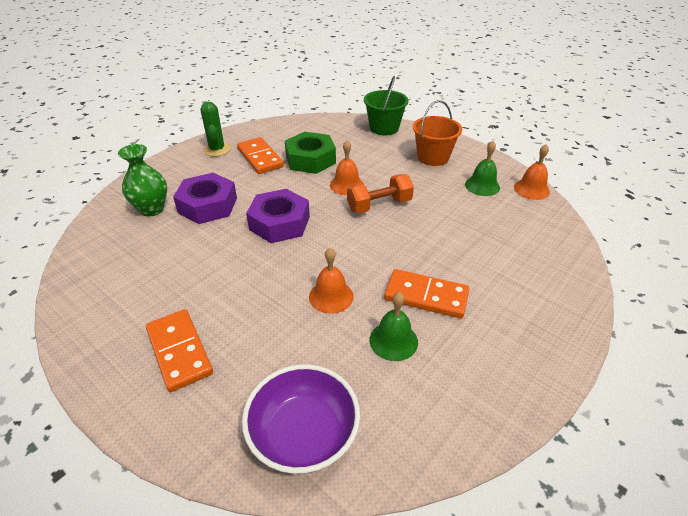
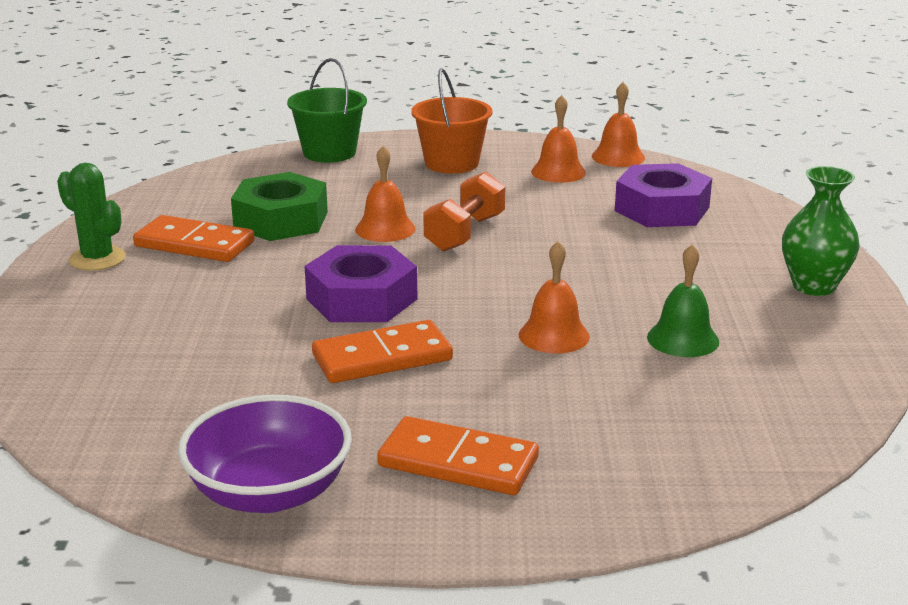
camera: 40 degrees left, 15 degrees down
green vase [118,144,167,216] -> green vase moved to [782,166,859,296]
purple nut [173,173,237,224] -> purple nut moved to [615,163,712,227]
purple bowl [242,364,360,474] -> purple bowl moved to [178,395,352,513]
orange domino [384,269,469,318] -> orange domino moved to [312,320,453,383]
green bell [465,141,500,196] -> orange bell [531,95,586,183]

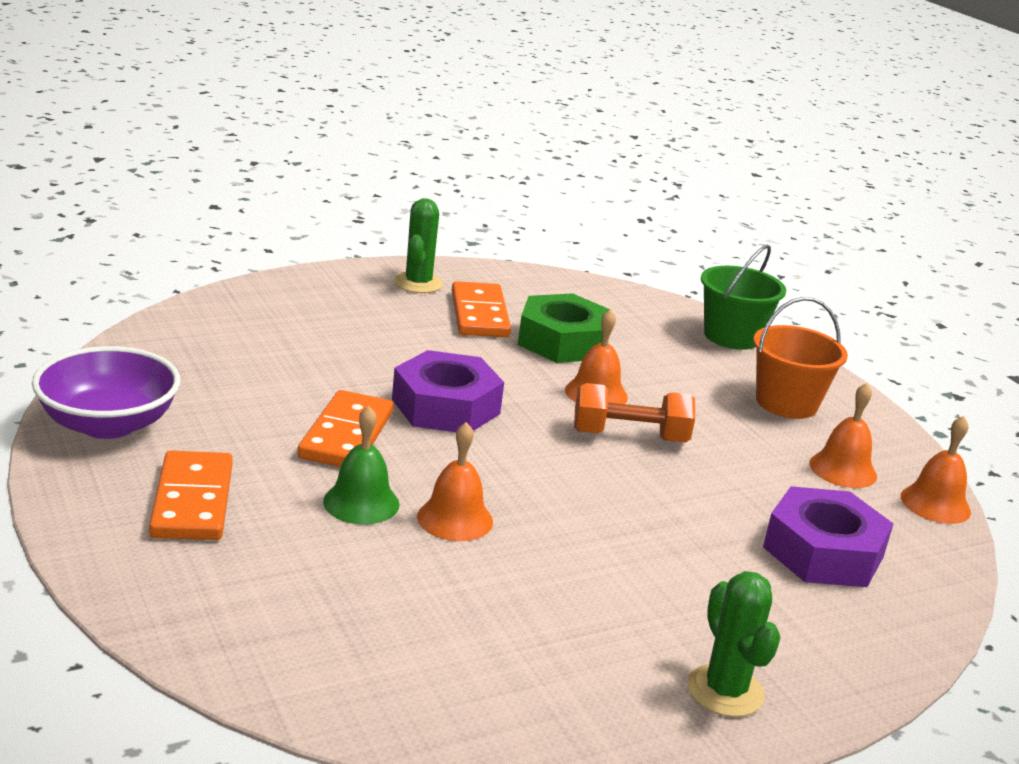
camera: 60 degrees right, 0 degrees up
orange domino [312,320,453,383] -> orange domino turned 60 degrees clockwise [297,390,394,467]
green bell [647,244,719,357] -> green bell moved to [323,406,400,525]
green vase [782,166,859,296] -> green cactus [687,571,780,717]

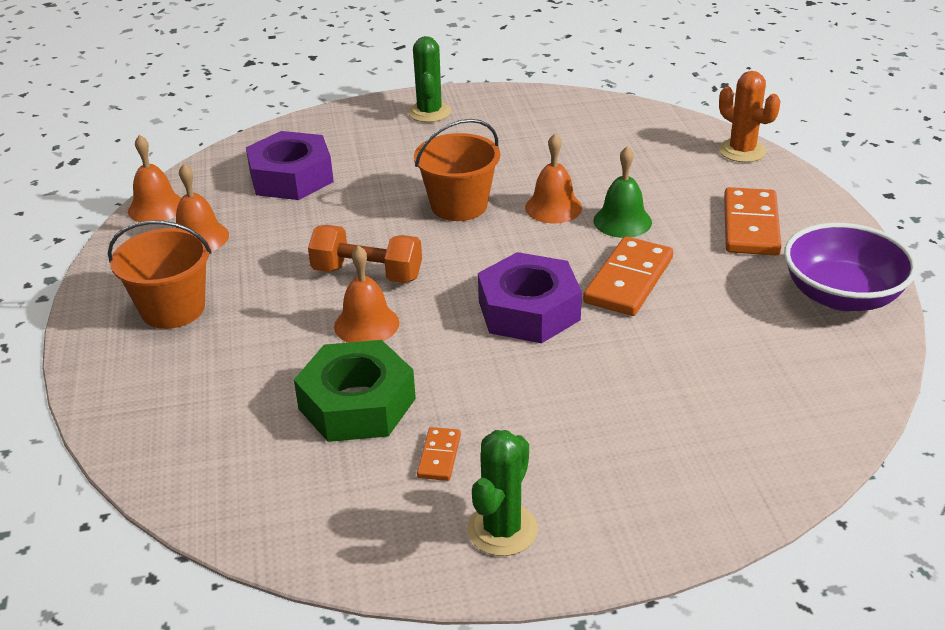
camera: 160 degrees left, 10 degrees up
orange domino [452,281,511,337] -> orange domino [417,427,461,481], size x0.50
green bucket [701,245,786,350] -> none
none -> orange bucket [414,119,500,221]
none -> orange cactus [719,71,780,162]

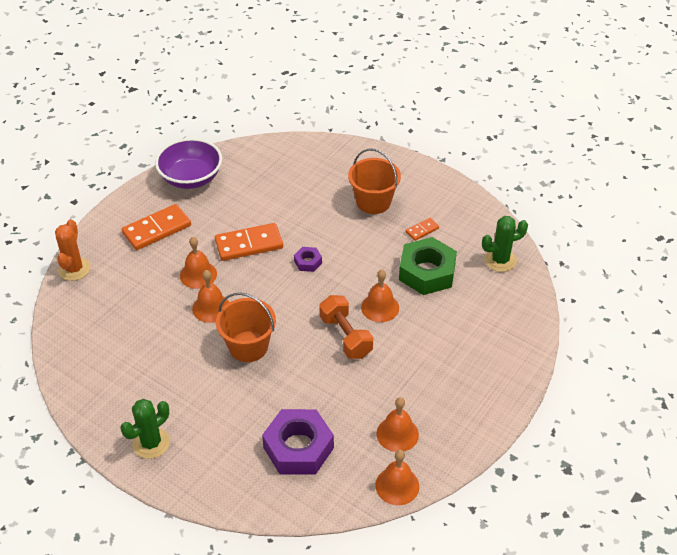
camera: 135 degrees left, 10 degrees up
orange bucket [108,220,212,329] -> orange bucket moved to [348,149,401,214]
green cactus [467,430,538,556] -> green cactus moved to [482,216,528,272]
purple nut [478,252,582,343] -> purple nut [294,247,322,272], size x0.47
green bell [593,146,652,238] -> orange bell [180,237,217,289]

